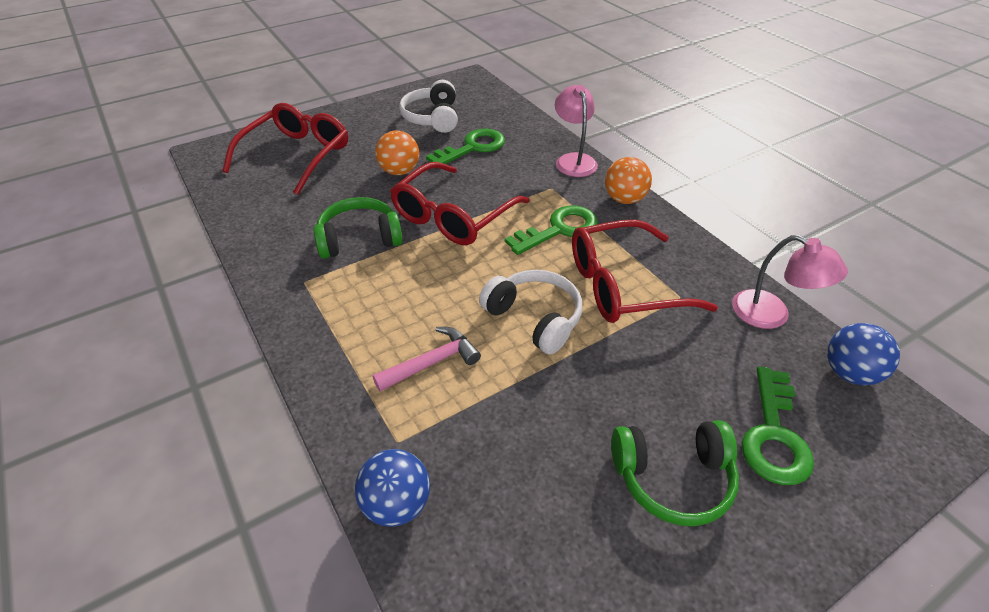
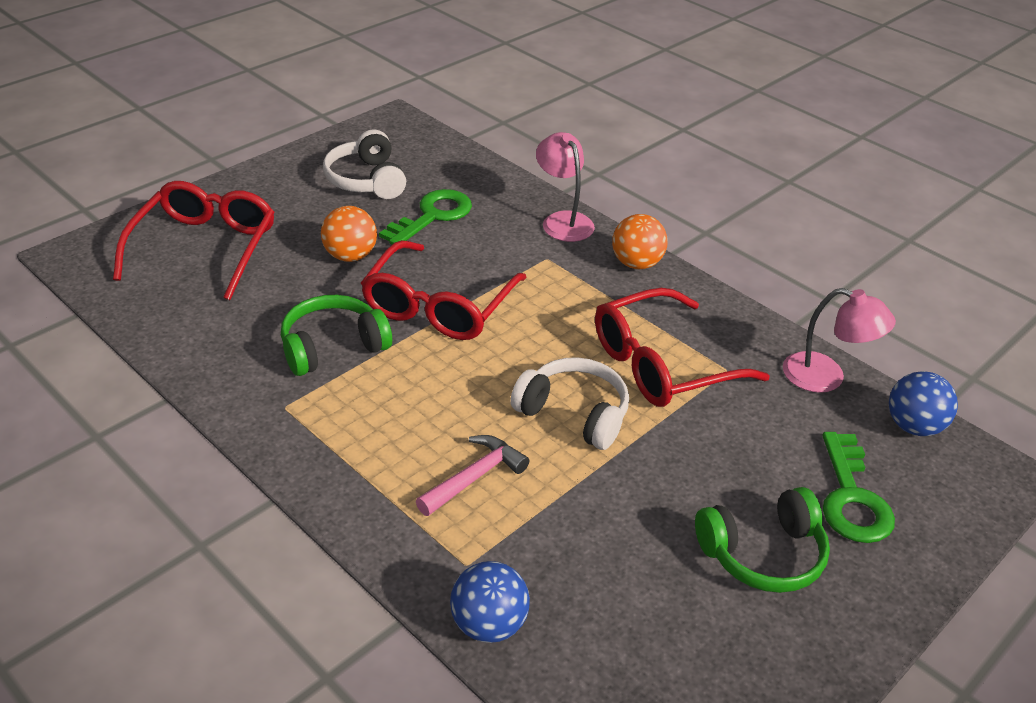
camera: 15 degrees left, 5 degrees down
green key [505,205,598,255] -> none

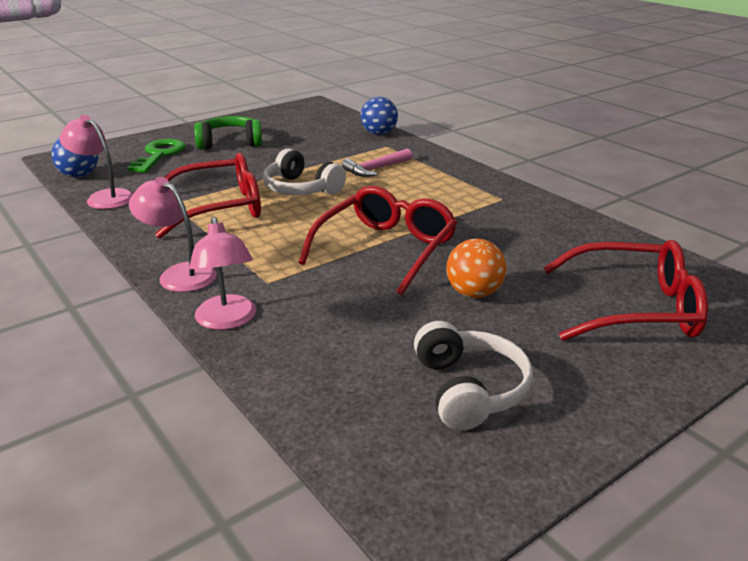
camera: 170 degrees left, 10 degrees down
red glasses [113,181,275,300] -> red glasses turned 105 degrees counterclockwise [543,240,708,341]
green headphones [281,295,392,376] -> none
green key [379,189,472,244] -> none
orange ball [612,214,668,269] -> pink lamp [129,177,217,292]

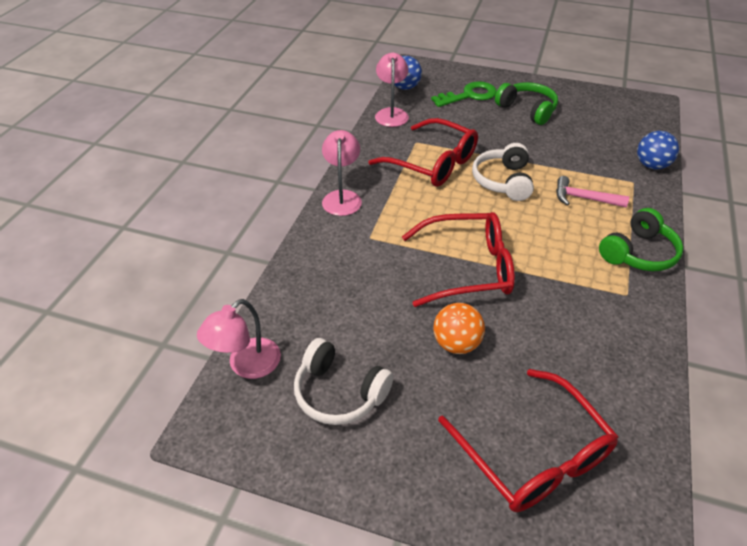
camera: 55 degrees right, 15 degrees up
pink lamp [189,217,256,330] -> pink lamp moved to [197,299,281,379]
white headphones [414,321,533,431] -> white headphones turned 75 degrees clockwise [294,338,393,425]
none -> green headphones [599,208,684,271]

